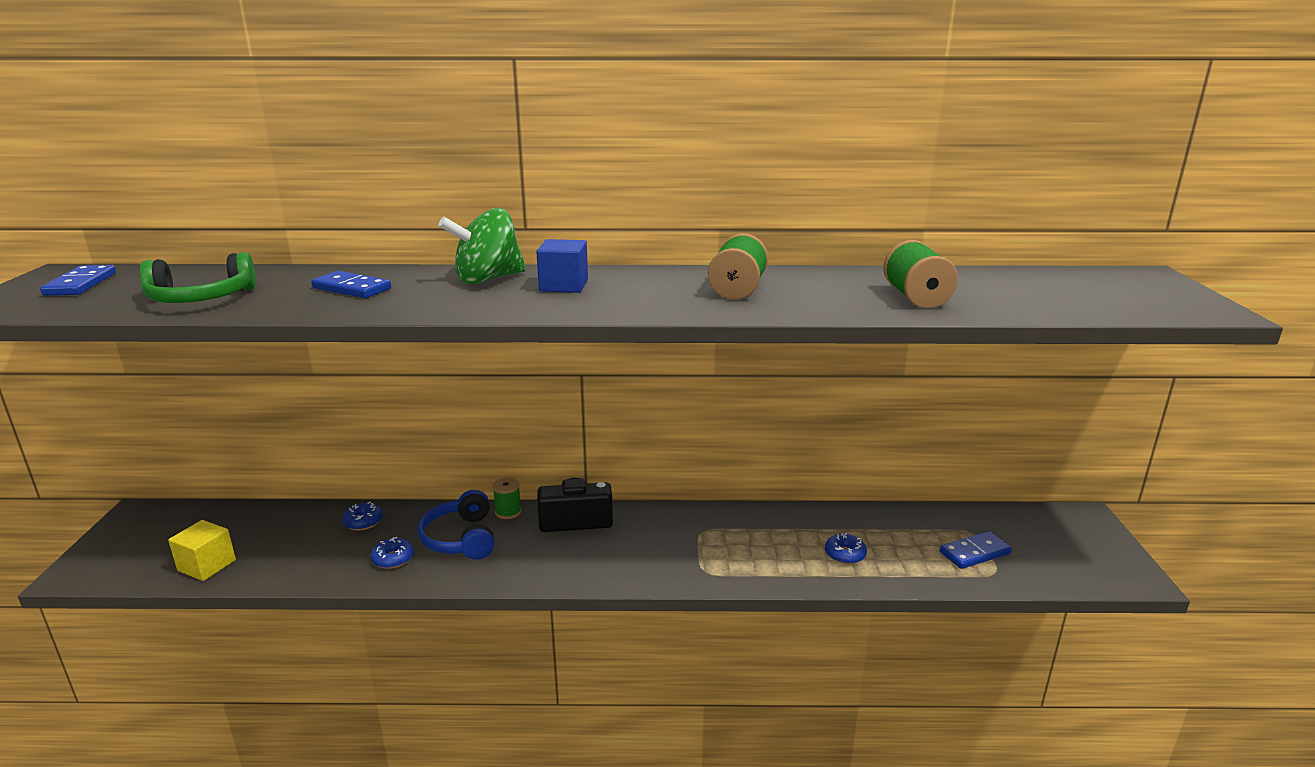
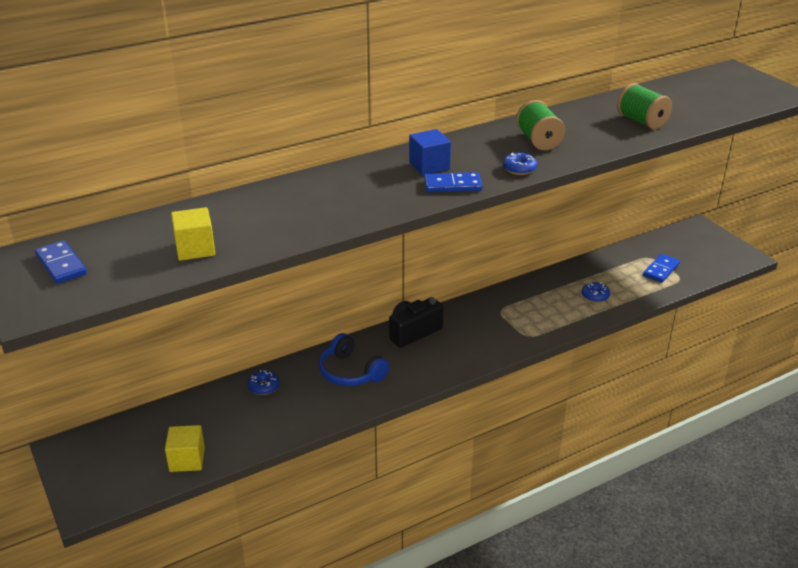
camera: 30 degrees left, 10 degrees up
green headphones [140,252,256,303] -> yellow cube [171,207,215,261]
blue domino [311,271,391,298] -> blue domino moved to [424,172,483,192]
blue donut [371,537,414,569] -> blue donut moved to [503,153,537,175]
green spinning top [439,208,526,284] -> none
green spool [492,478,522,519] -> none

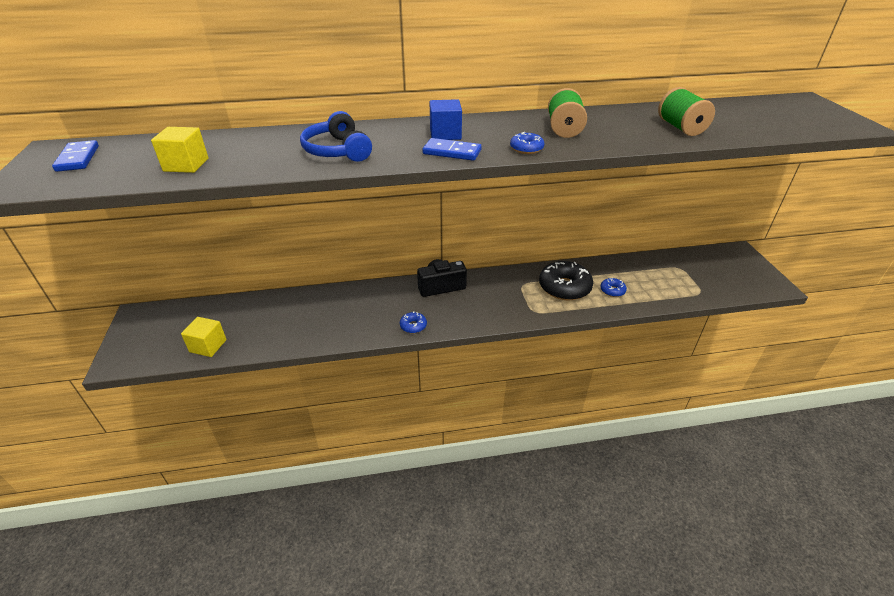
camera: 20 degrees right, 5 degrees up
blue donut [247,370,280,395] -> blue donut moved to [400,312,427,333]
blue headphones [319,333,389,386] -> blue headphones moved to [300,111,372,162]
blue domino [643,254,680,283] -> none
none -> black donut [539,261,593,300]

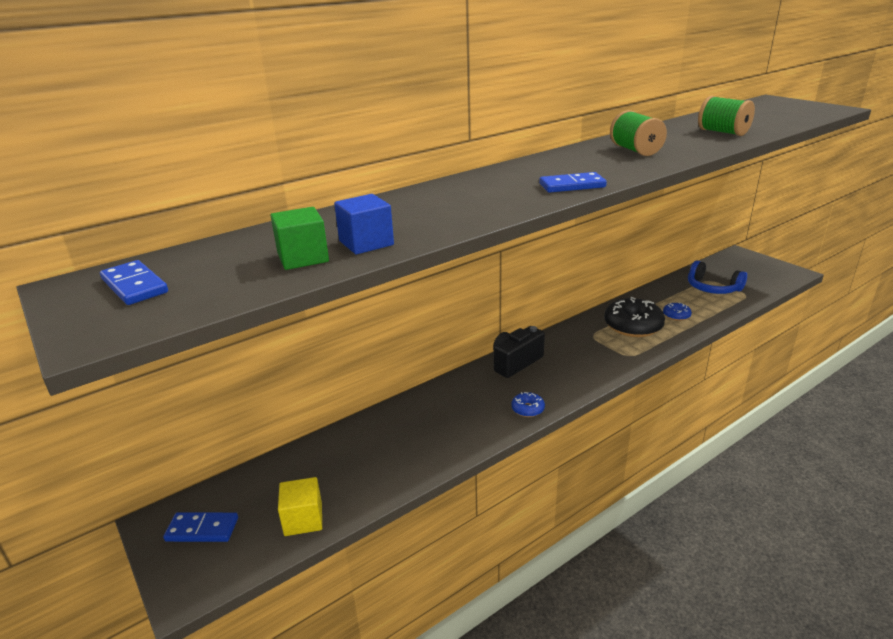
camera: 25 degrees left, 10 degrees down
yellow cube [151,127,209,173] -> green cube [270,207,329,270]
blue headphones [300,111,372,162] -> blue headphones moved to [688,261,747,294]
blue cube [430,99,462,140] -> blue cube moved to [334,194,394,254]
blue donut [510,132,545,154] -> none
none -> blue domino [163,512,238,542]

